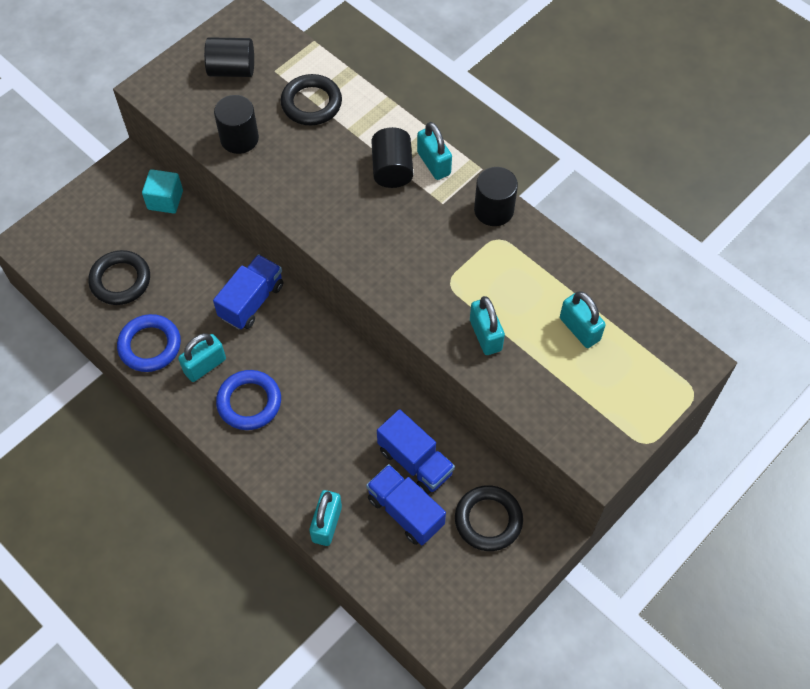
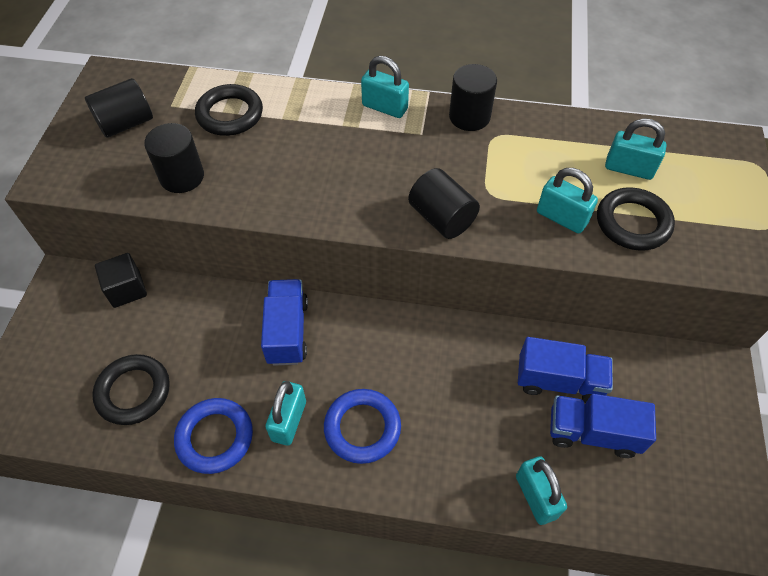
camera: 35 degrees left, 5 degrees down
turquoise cube [142,169,183,214] -> black cube [95,253,147,308]
black cylinder [371,127,413,188] -> black cylinder moved to [408,168,480,239]
black ring [455,485,523,551] -> black ring moved to [597,187,675,251]

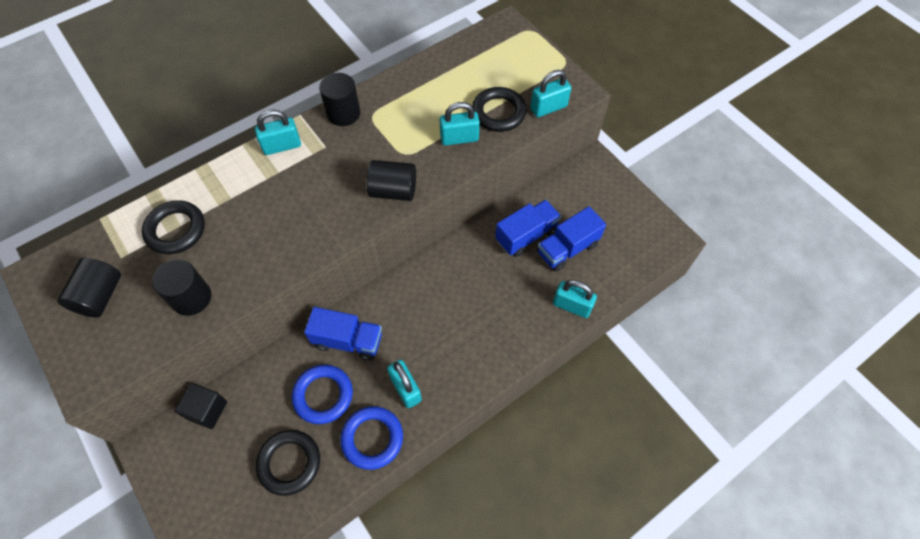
camera: 45 degrees left, 5 degrees up
blue truck [261,279,308,366] -> blue truck turned 150 degrees clockwise [304,307,382,360]
blue ring [324,389,401,464] -> blue ring moved to [292,365,353,424]
turquoise padlock [605,118,667,180] -> turquoise padlock moved to [530,70,571,117]

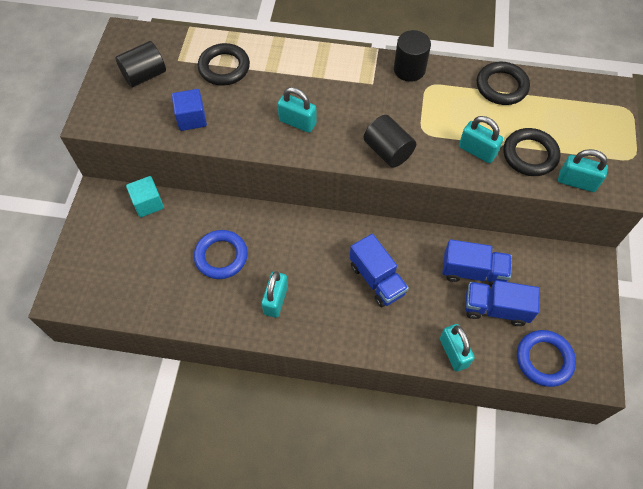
camera: 45 degrees right, 0 degrees up
black cylinder [152,259,211,316] -> blue cube [172,89,207,131]
black cube [175,383,227,429] -> turquoise cube [126,176,164,217]
turquoise padlock [255,109,301,155] -> turquoise padlock moved to [277,87,317,133]
black ring [256,430,320,496] -> black ring moved to [477,61,530,105]
blue truck [304,307,382,360] -> blue truck moved to [350,234,409,307]
blue ring [340,406,403,470] -> blue ring moved to [517,330,576,387]

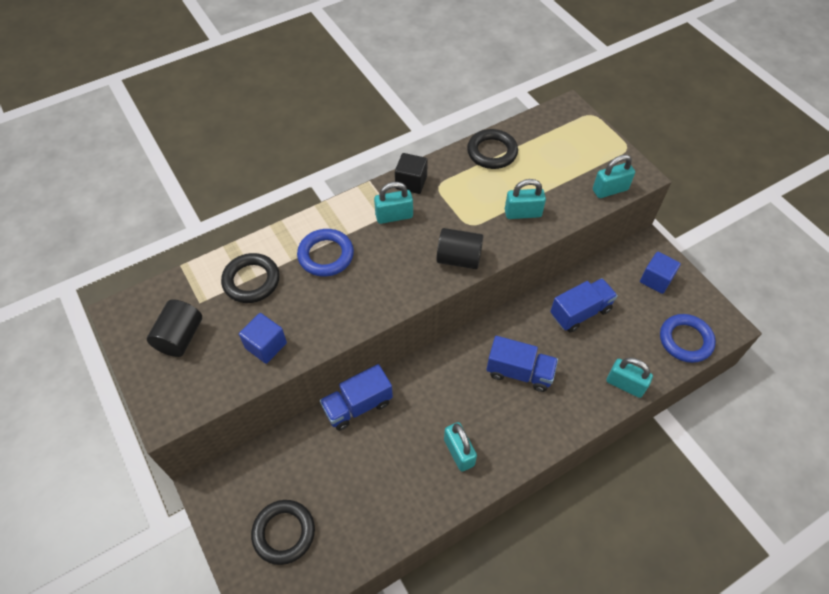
camera: 40 degrees left, 5 degrees down
turquoise cube [126,176,164,217] -> none
blue ring [194,230,248,279] -> blue ring moved to [297,229,354,277]
turquoise padlock [277,87,317,133] -> turquoise padlock moved to [374,182,413,224]
black cylinder [394,30,431,82] -> black cube [395,153,428,194]
blue truck [465,280,540,326] -> blue truck moved to [320,364,393,431]
black ring [503,128,560,176] -> black ring moved to [251,500,315,565]
none -> blue cube [640,252,681,294]

